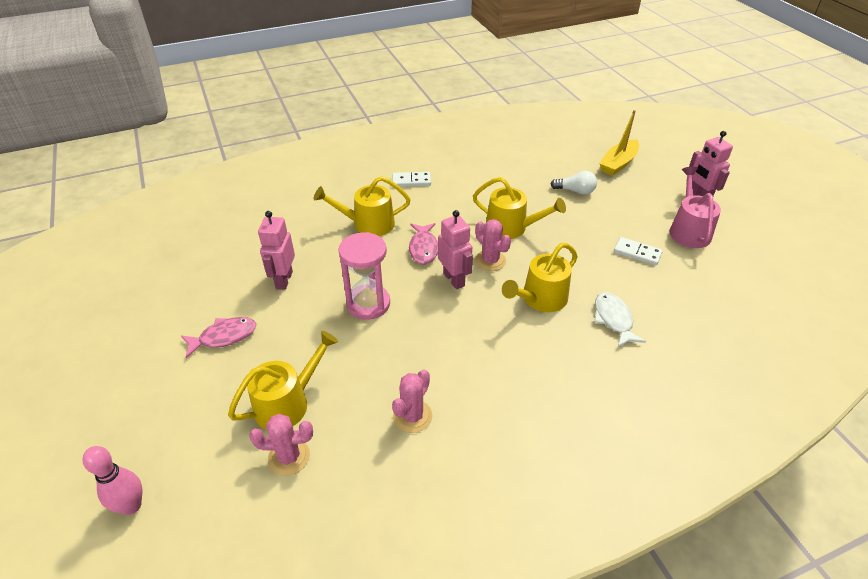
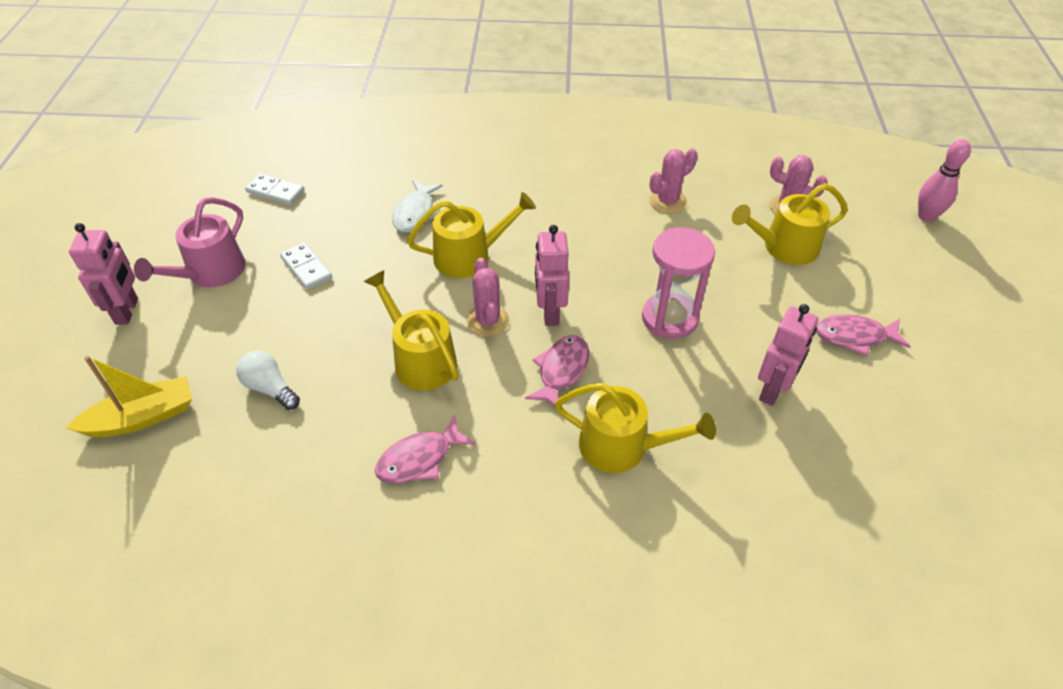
camera: 155 degrees left, 5 degrees up
white domino [392,172,431,187] -> white domino moved to [245,173,305,205]
none -> pink fish [375,415,476,483]

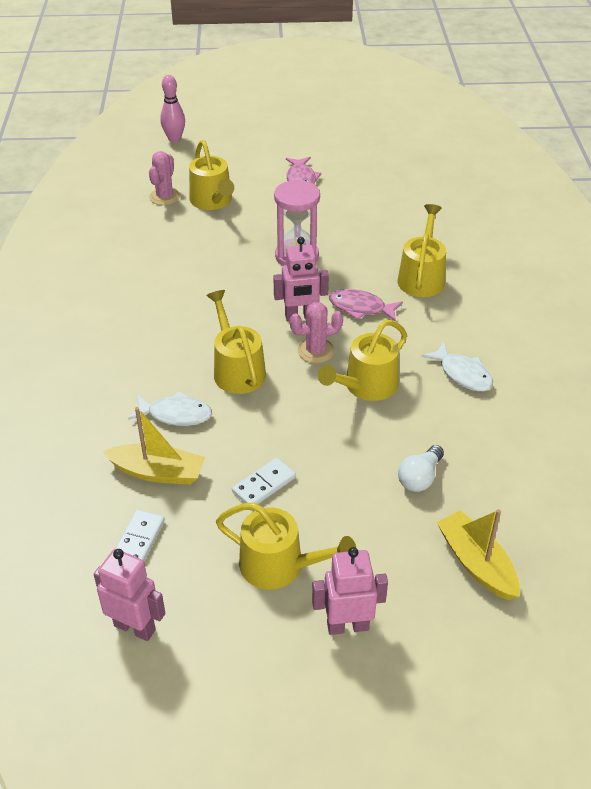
camera: 95 degrees left, 5 degrees down
pink watering can [134,197,246,287] -> yellow watering can [216,503,356,590]
pink fish [375,415,476,483] -> white fish [421,342,493,391]
pink cactus [649,148,698,214] -> none
pink robot [758,304,818,406] -> pink robot moved to [94,549,165,641]
none -> yellow boat [102,407,205,485]

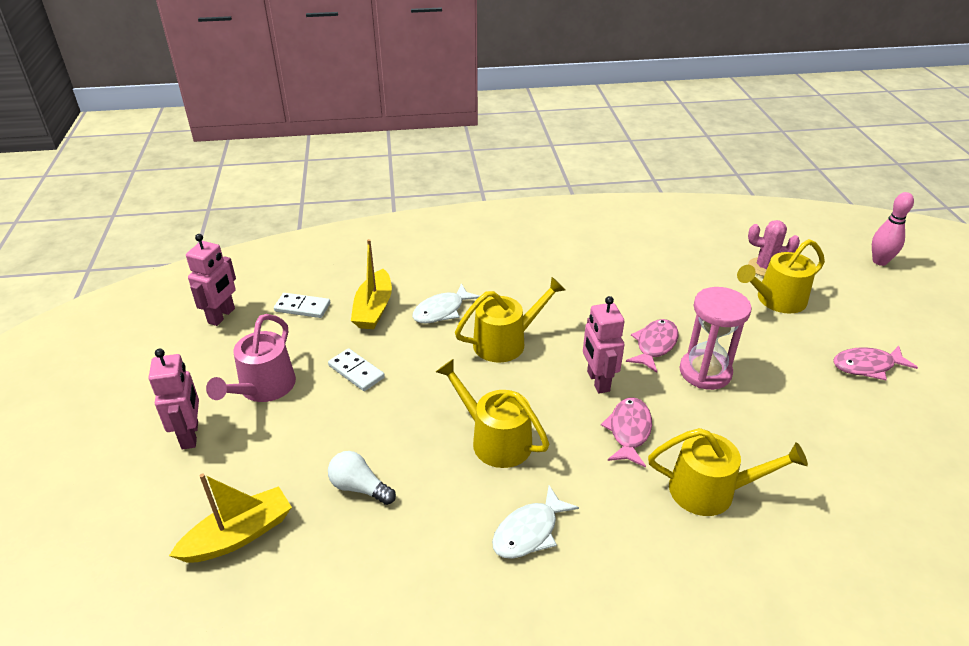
camera: 85 degrees right, 5 degrees down
white fish [128,391,212,426] -> white fish turned 45 degrees clockwise [412,284,480,324]
yellow watering can [216,503,356,590] -> pink watering can [206,314,296,402]
pink cactus [290,302,343,363] -> none
none -> pink fish [626,319,679,373]

